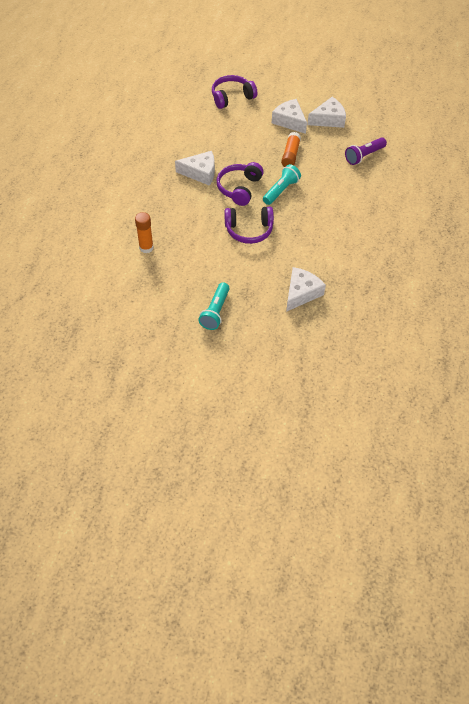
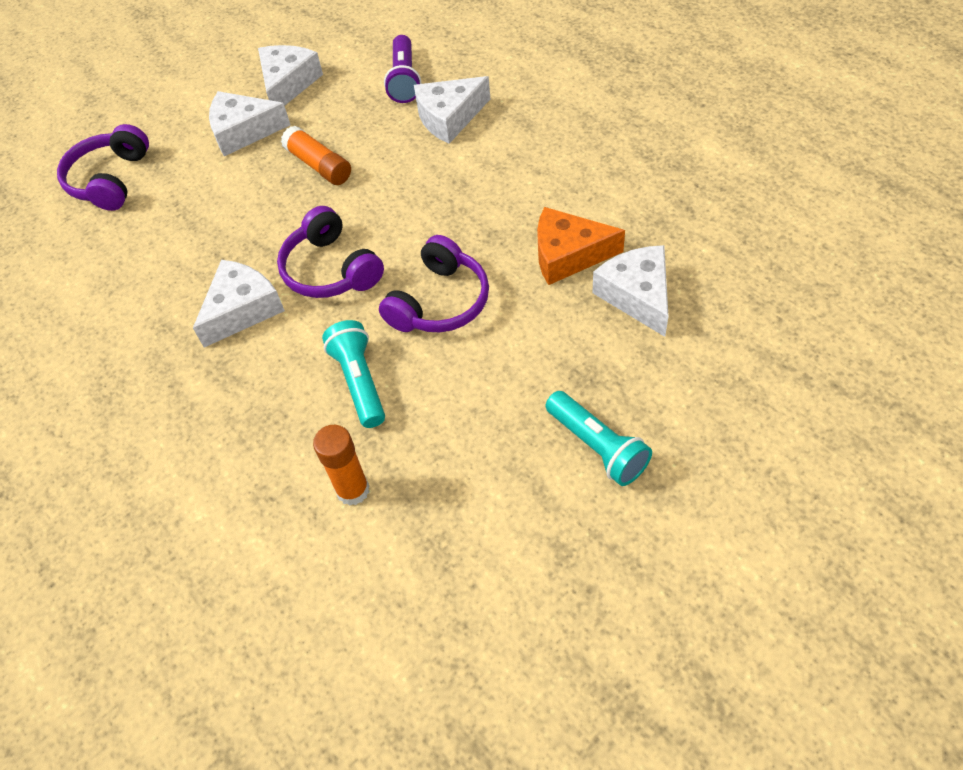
camera: 50 degrees left, 0 degrees up
turquoise flashlight [263,164,301,205] -> turquoise flashlight moved to [322,320,385,428]
none -> white cheese [414,76,490,144]
none -> orange cheese [537,207,625,285]

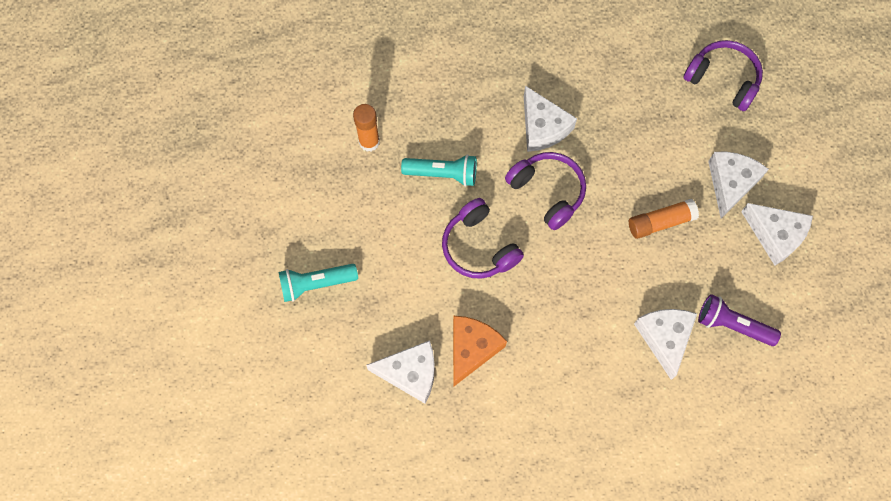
camera: 110 degrees right, 15 degrees up
purple headphones [277,206,384,298] -> purple headphones turned 60 degrees clockwise [505,152,586,230]

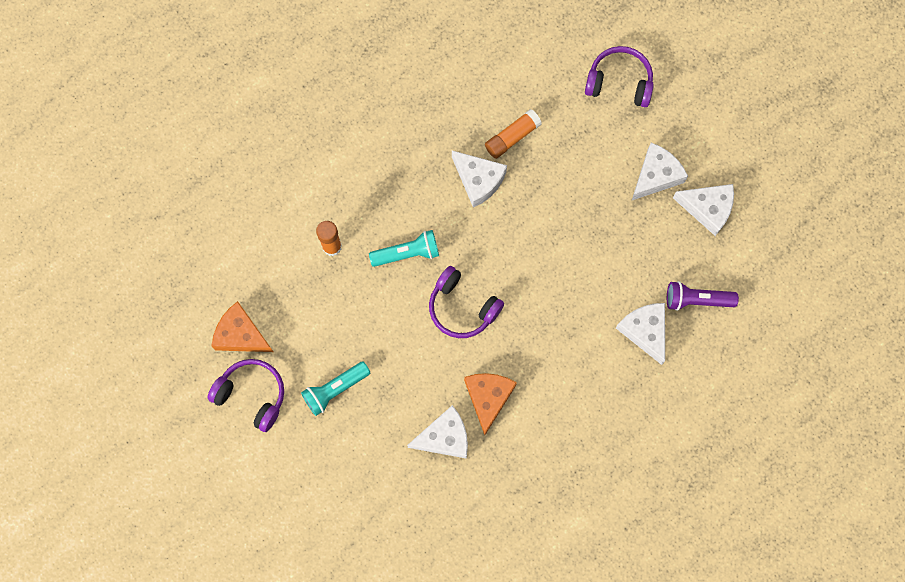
camera: 20 degrees left, 5 degrees up
purple headphones [505,152,586,230] -> purple headphones moved to [207,359,284,432]
orange glue stick [629,199,699,239] -> orange glue stick moved to [485,109,542,159]
white cheese [708,152,769,219] -> white cheese turned 45 degrees clockwise [632,143,688,200]
none -> orange cheese [212,301,273,352]

